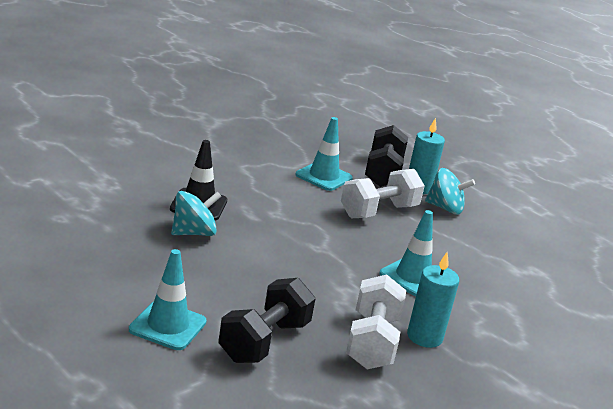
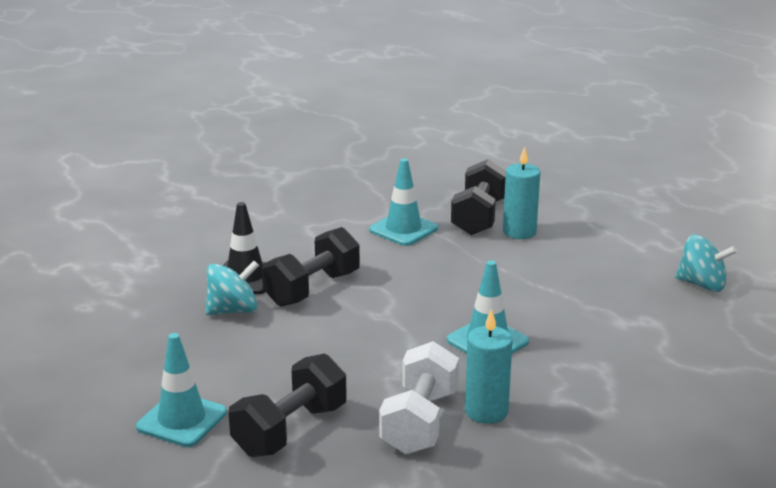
camera: 10 degrees right, 0 degrees up
white dumbbell [341,169,425,218] -> none
turquoise spinning top [425,168,475,215] -> turquoise spinning top moved to [675,234,737,292]
none -> black dumbbell [262,227,360,307]

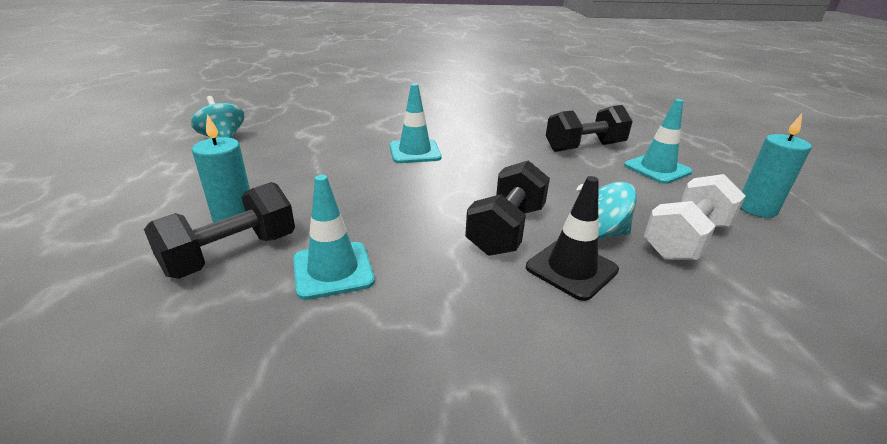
camera: 150 degrees left, 5 degrees up
black dumbbell [262,227,360,307] -> black dumbbell turned 45 degrees counterclockwise [465,160,550,256]
white dumbbell [379,341,459,455] -> white dumbbell moved to [644,174,746,260]
turquoise candle [465,309,513,424] -> turquoise candle moved to [740,114,812,218]

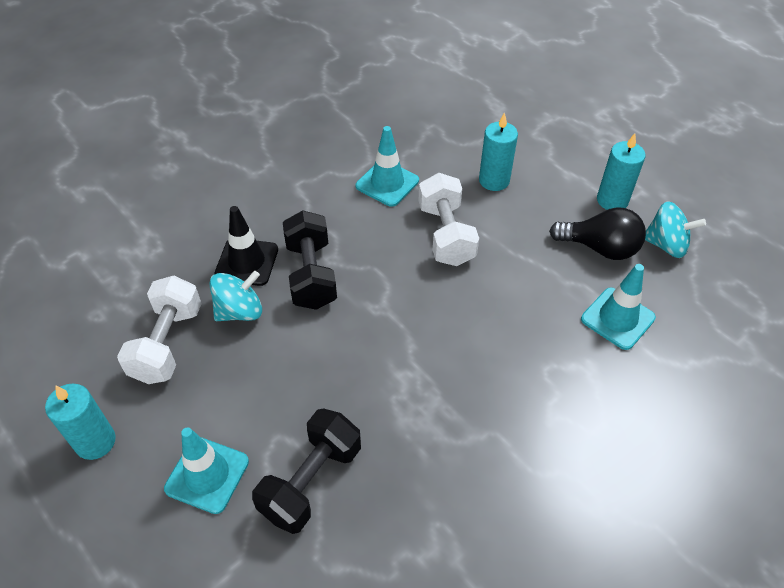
camera: 145 degrees right, 20 degrees up
black dumbbell [144,182,295,279] -> none
turquoise traffic cone [390,83,442,163] -> turquoise traffic cone moved to [581,264,656,350]
none -> white dumbbell [418,173,479,266]
none -> black light bulb [549,207,646,260]
none -> turquoise candle [597,133,646,210]

